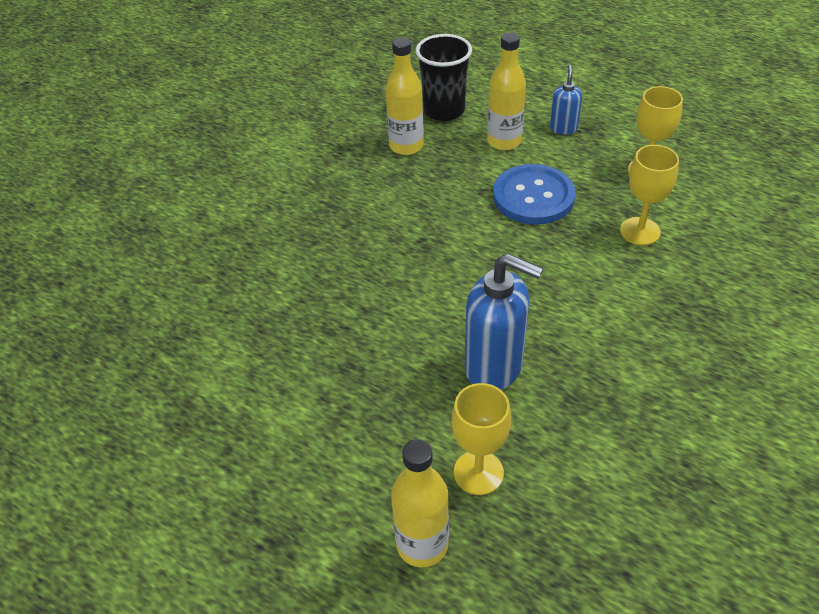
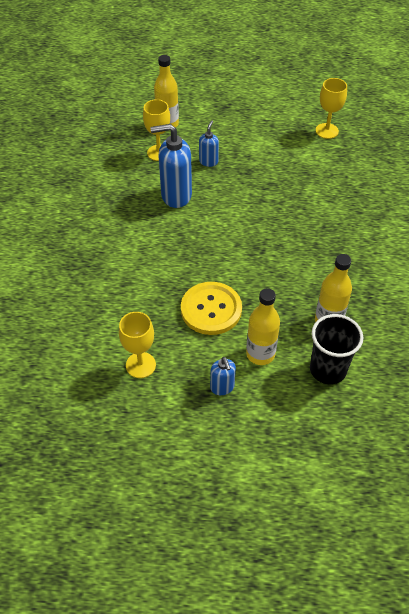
camera: 150 degrees right, 5 degrees up
blue button [493,164,576,225] -> yellow button [181,282,242,335]
yellow goblet [620,145,679,245] -> yellow goblet moved to [316,78,347,139]
none -> blue soap dispenser [199,120,219,167]

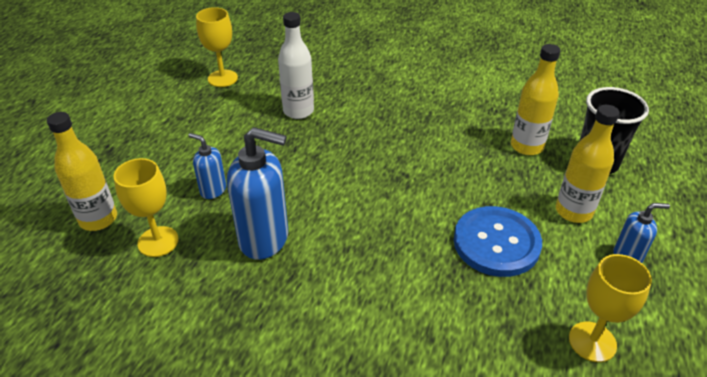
camera: 75 degrees left, 10 degrees down
blue soap dispenser [151,124,192,208] -> blue soap dispenser turned 90 degrees counterclockwise [227,127,288,260]
yellow button [181,282,242,335] -> blue button [454,206,542,277]
none -> white bottle [278,12,314,119]

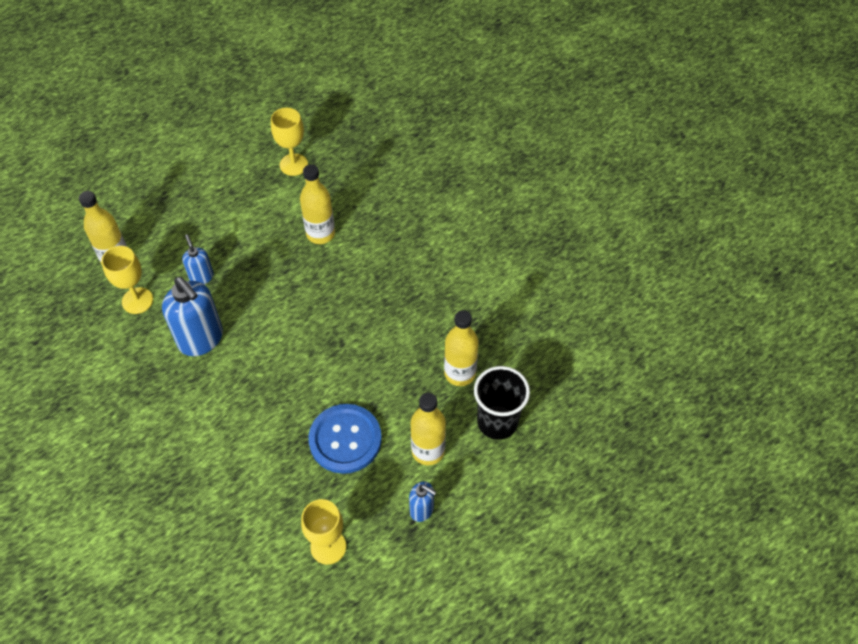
camera: 35 degrees right, 15 degrees up
white bottle [278,12,314,119] -> yellow bottle [300,164,335,244]

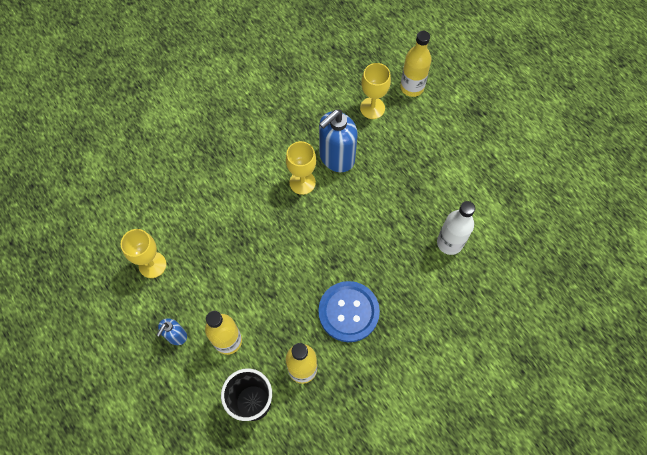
camera: 90 degrees right, 10 degrees up
blue soap dispenser [182,234,214,284] -> none
yellow goblet [271,108,308,176] -> yellow goblet moved to [286,141,316,195]
yellow bottle [300,164,335,244] -> white bottle [437,201,475,255]
blue button [308,404,382,474] -> blue button moved to [318,281,380,342]

